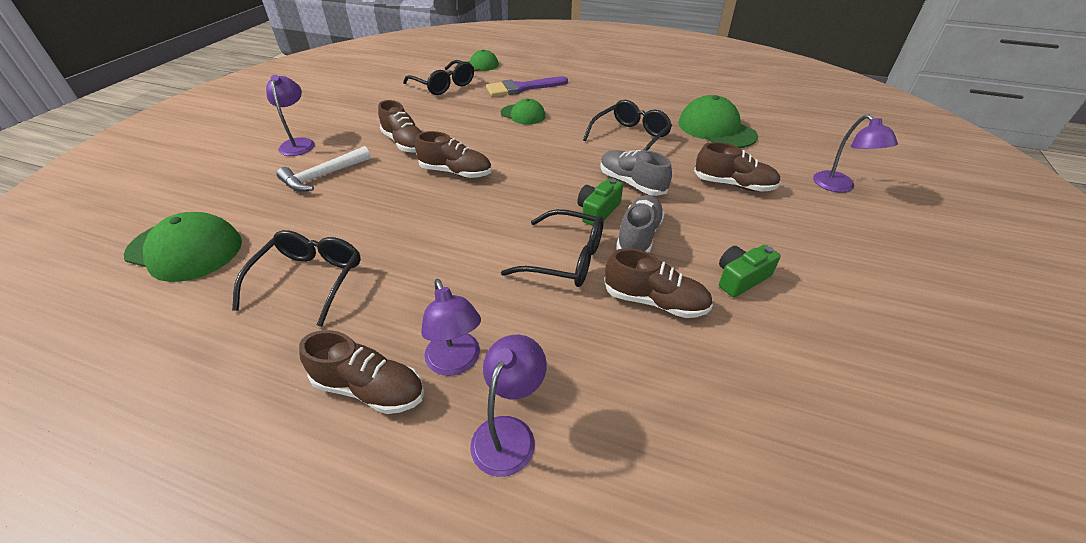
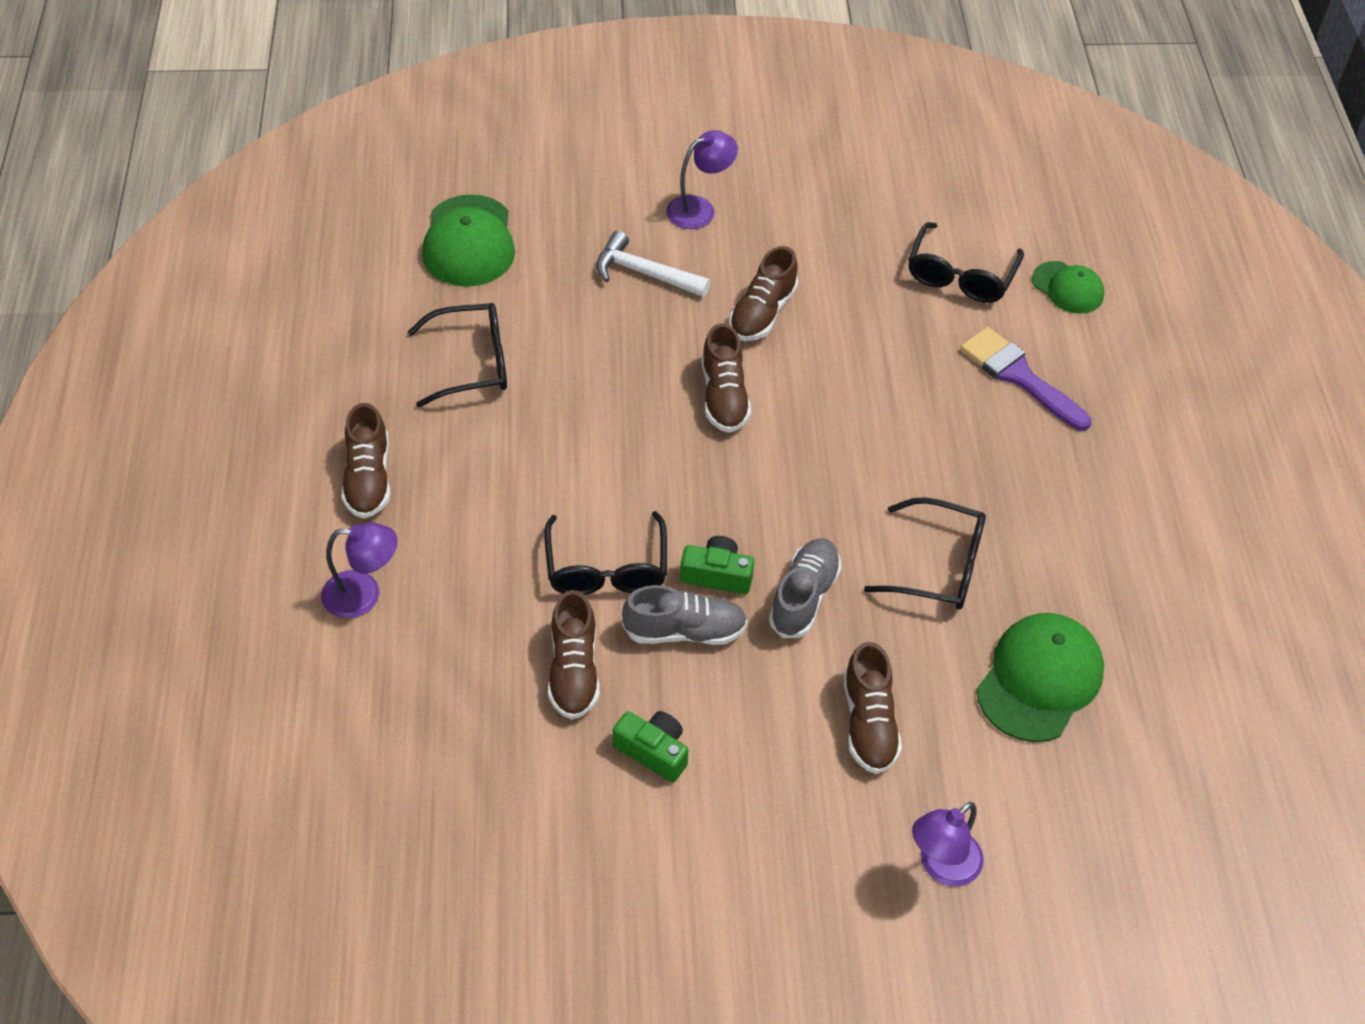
camera: 65 degrees right, 10 degrees up
purple lamp [421,279,481,376] -> none
green cap [501,99,546,125] -> none

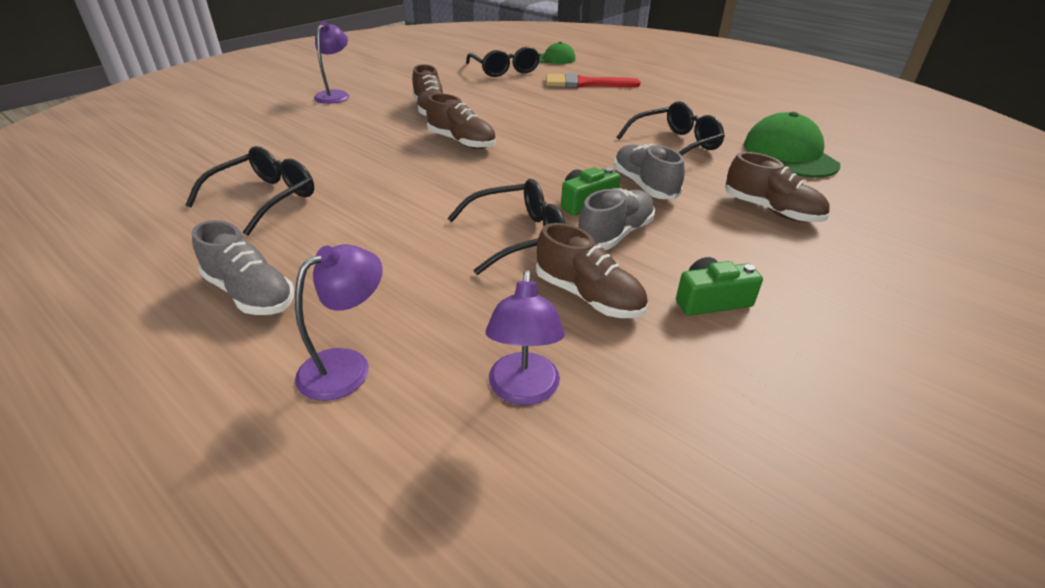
camera: 45 degrees left, 15 degrees down
brown shoe [341,403,390,519] -> grey shoe [192,220,294,315]
green cap [422,194,515,287] -> none
black glasses [544,511,667,595] -> black glasses turned 60 degrees counterclockwise [447,179,565,275]
white hammer [596,231,711,297] -> none
purple lamp [912,802,984,886] -> purple lamp moved to [486,270,565,405]
purple brush [960,327,1091,431] -> red brush [546,73,640,88]

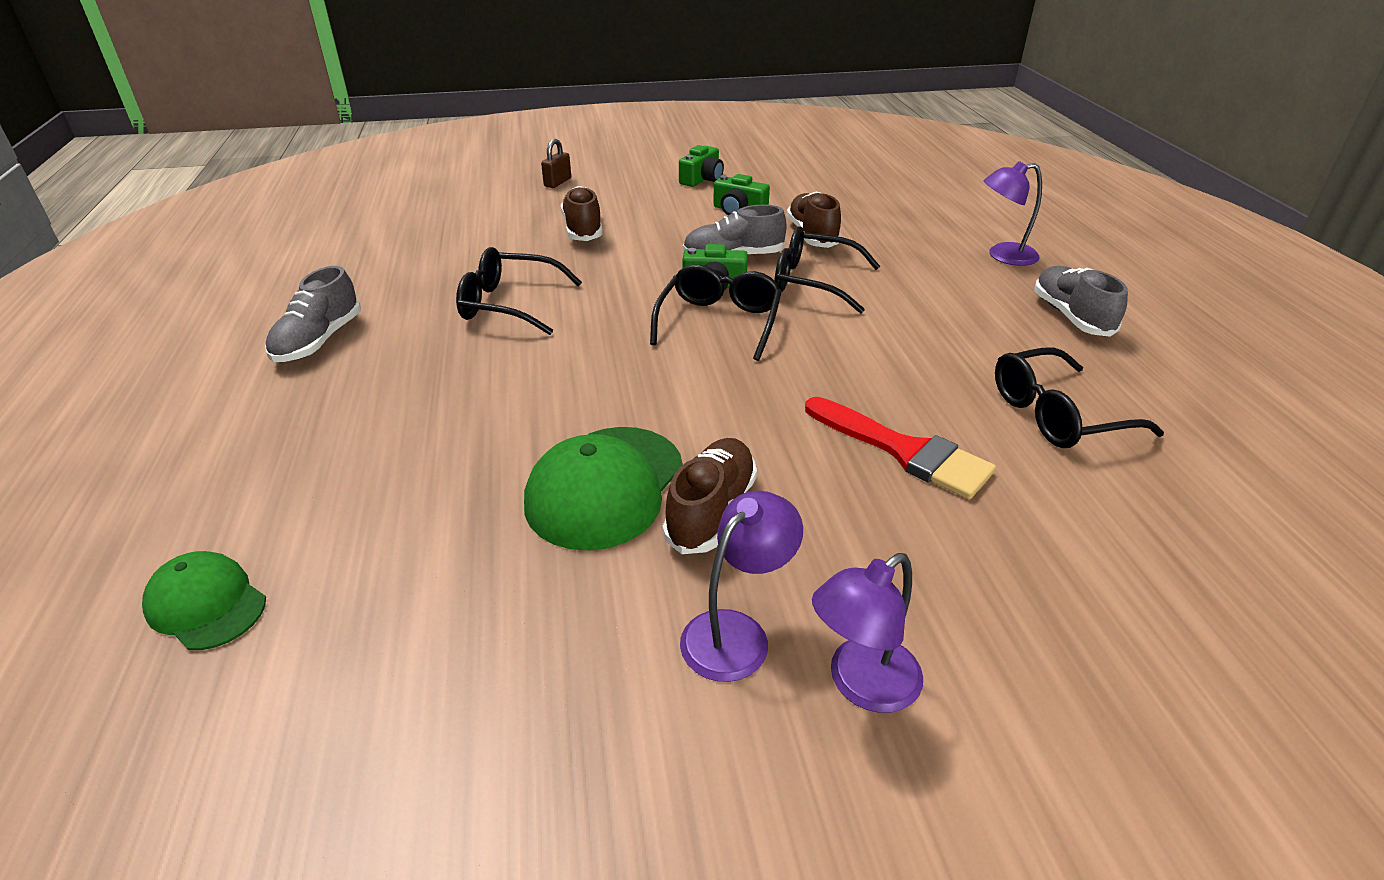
camera: 140 degrees left, 0 degrees up
brown shoe [426,93,496,149] -> none
black glasses [466,47,540,77] -> black glasses moved to [650,264,782,361]
purple lamp [486,270,565,405] -> purple lamp moved to [680,491,803,682]
red brush [546,73,640,88] -> red brush moved to [805,397,996,499]
grey shoe [614,144,685,200] -> grey shoe moved to [265,266,361,362]
green cap [744,112,840,178] -> green cap moved to [524,427,683,551]
none -> brown padlock [541,139,571,188]
none -> green camera [679,145,724,187]

